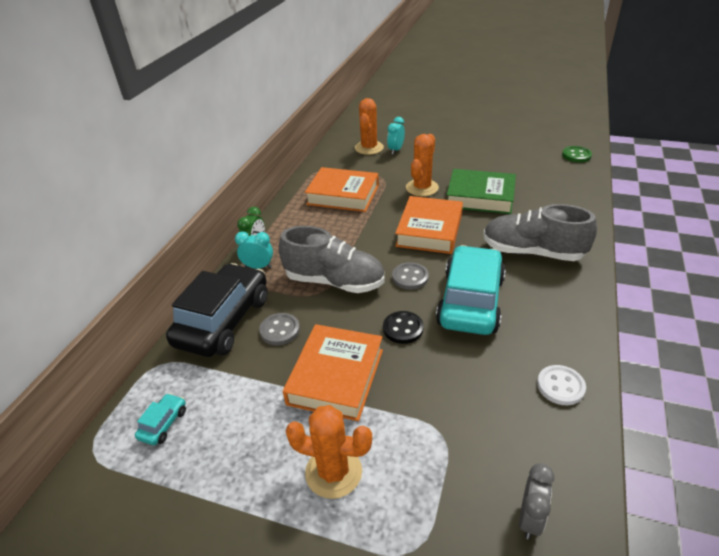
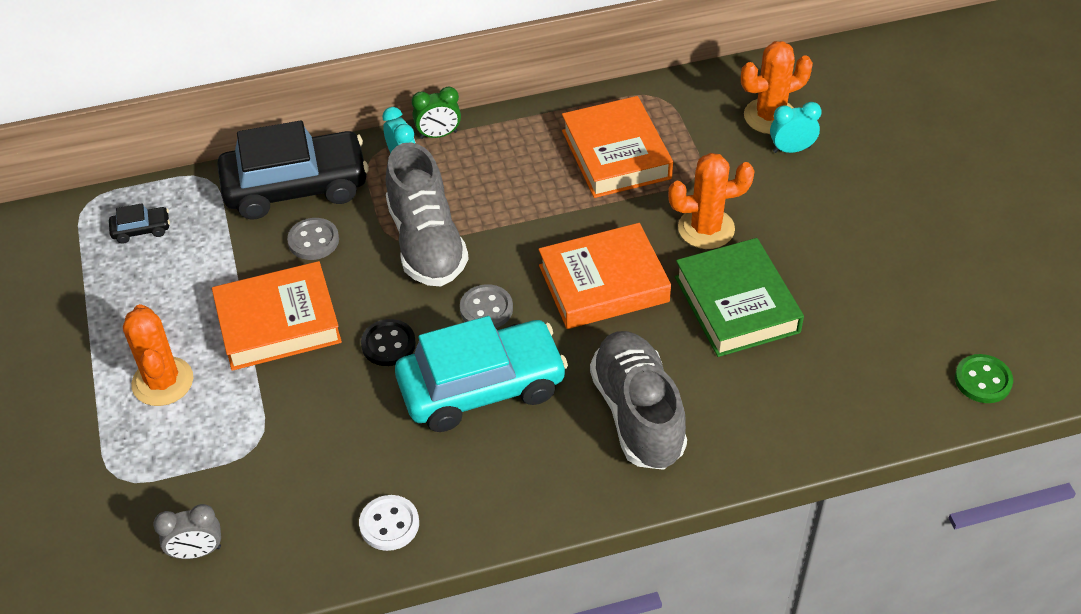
camera: 55 degrees right, 10 degrees up
turquoise car [135,393,186,445] -> black car [109,203,170,244]

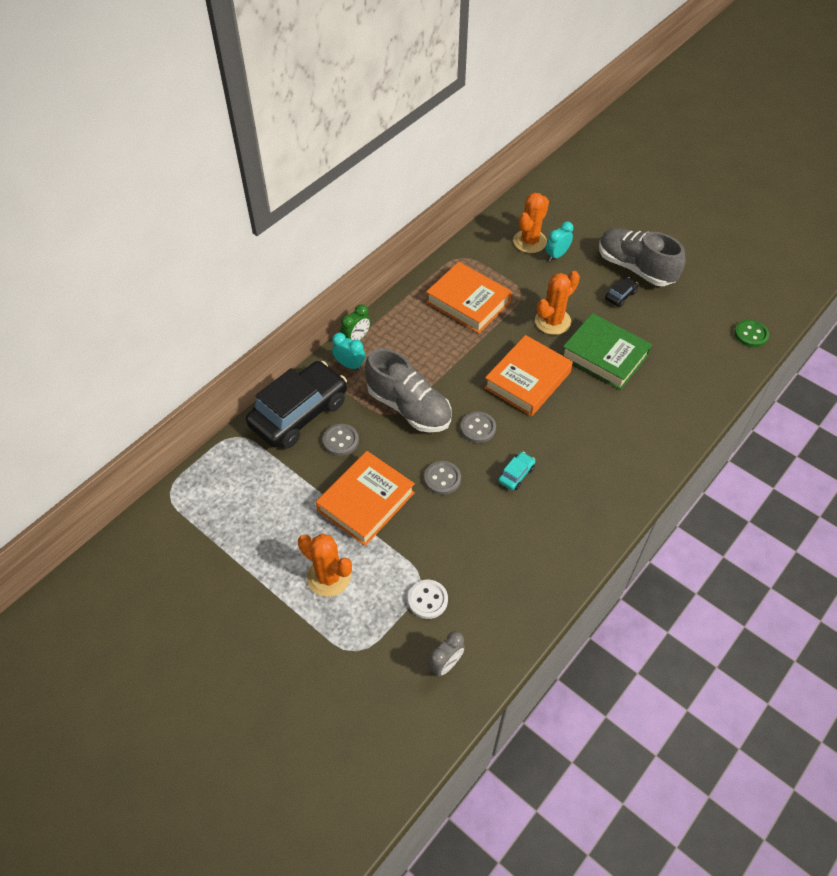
camera: 35 degrees left, 5 degrees up
black car [109,203,170,244] -> black car moved to [605,277,638,307]
white button [359,495,419,551] -> white button moved to [408,580,448,619]
black button [361,319,416,366] -> grey button [424,461,461,495]
turquoise car [395,316,568,432] -> turquoise car [498,452,536,490], size x0.40
grey shoe [590,331,687,470] -> grey shoe moved to [599,228,686,286]

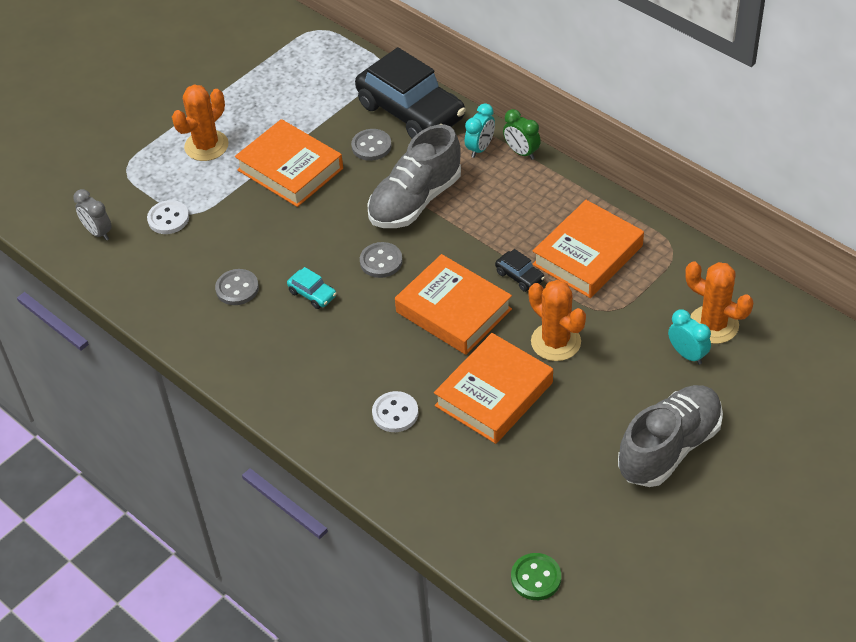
camera: 95 degrees right, 5 degrees down
grey button [424,461,461,495] -> grey button moved to [215,269,259,305]
green book [562,313,652,390] -> orange book [434,333,553,444]
black car [605,277,638,307] -> black car moved to [495,249,545,292]
none -> white button [372,391,419,432]

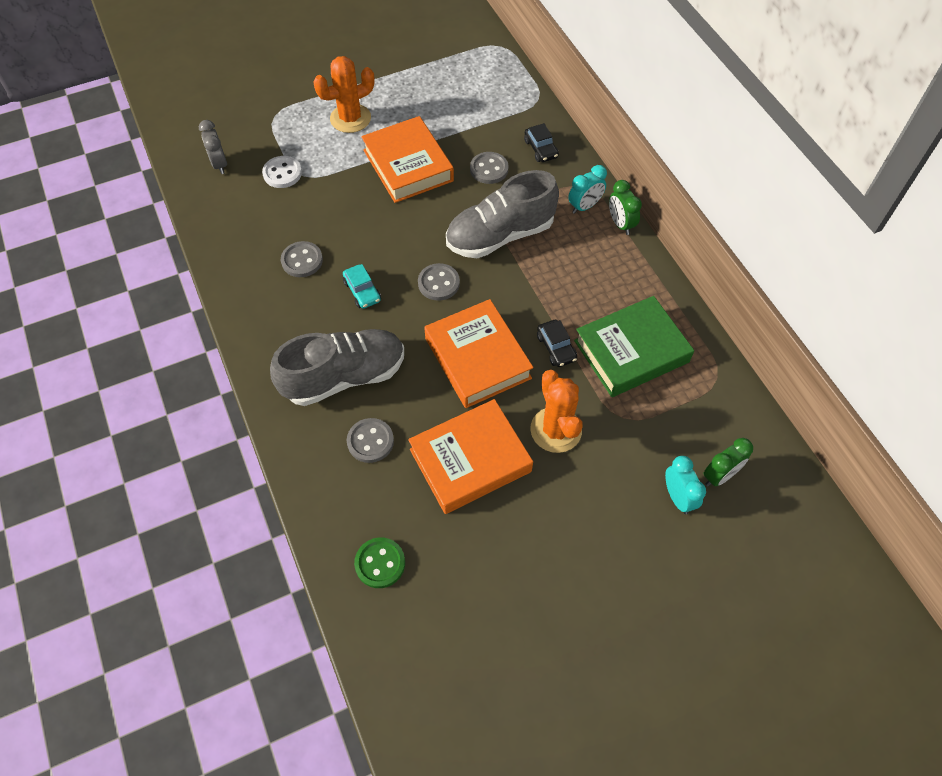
camera: 20 degrees right, 10 degrees up
black car [355,47,466,139] -> black car [524,123,559,162], size x0.40
white button [372,391,419,432] -> grey button [347,418,394,463]
green button [511,553,561,600] -> green button moved to [354,537,405,588]
orange book [533,200,644,298] -> green book [574,296,694,397]
grey shoe [618,385,723,487] -> grey shoe moved to [270,329,404,406]
orange cactus [685,261,753,344] -> green clock [703,438,753,487]

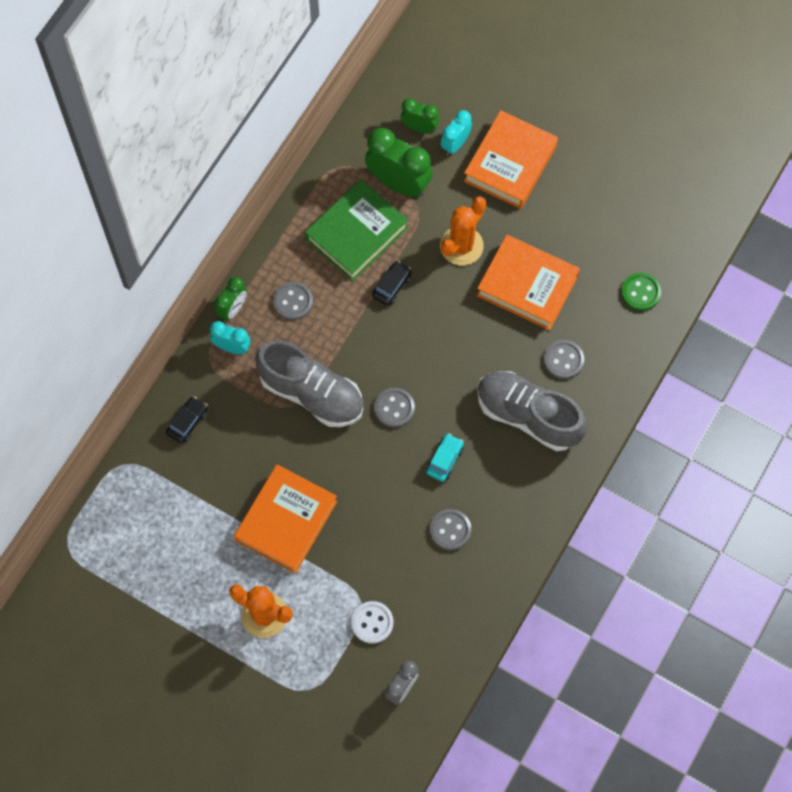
camera: 125 degrees left, 10 degrees up
orange book [424,299,533,408] -> orange book moved to [464,110,558,209]
grey button [470,152,509,184] -> grey button moved to [273,282,313,320]
green book [574,296,694,397] -> green book turned 75 degrees counterclockwise [305,179,408,281]
none -> green clock [365,128,433,197]

